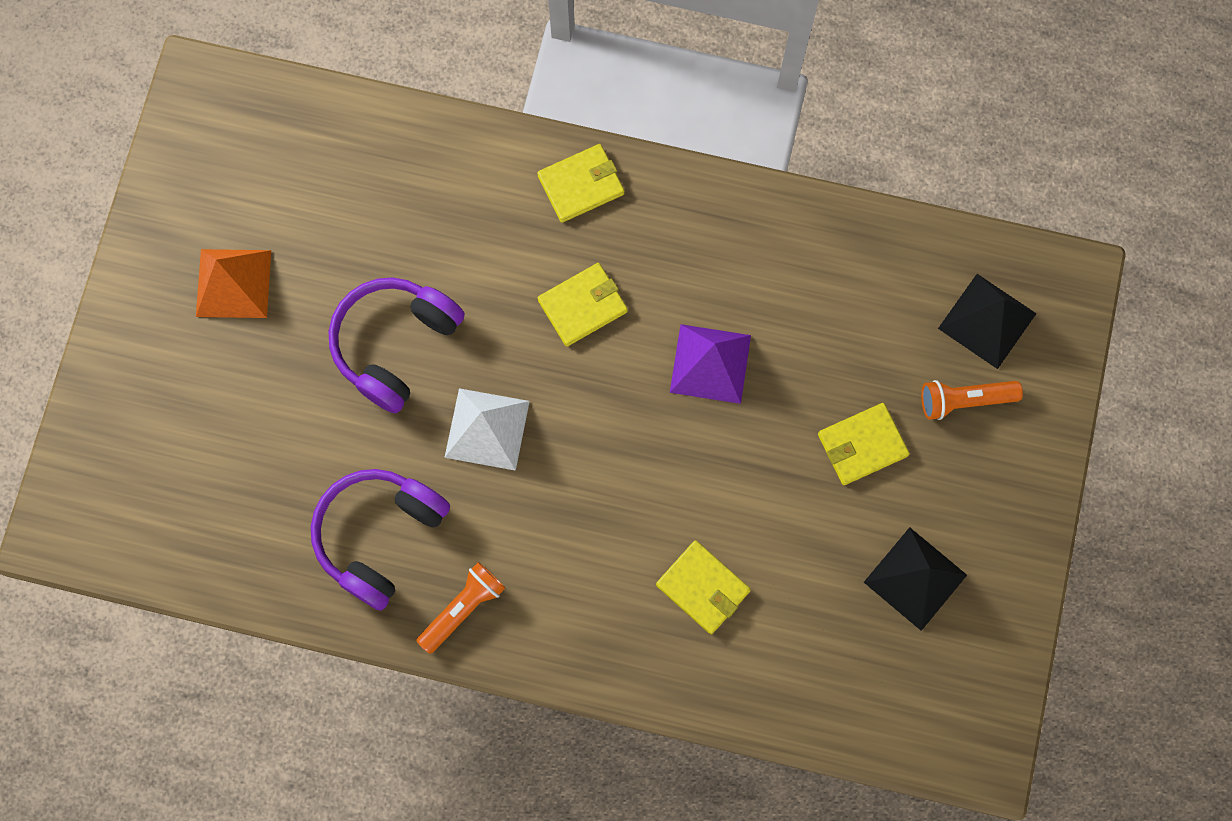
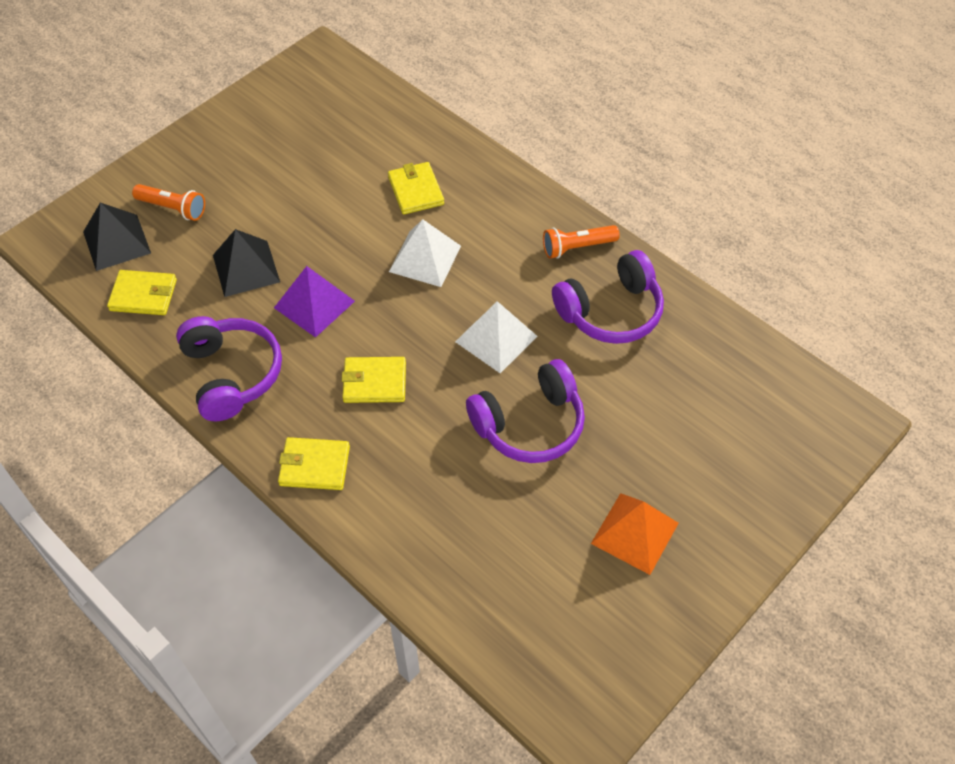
camera: 150 degrees left, 20 degrees down
yellow wallet [818,403,910,485] -> yellow wallet moved to [107,270,177,315]
black pyramid [864,527,967,631] -> black pyramid moved to [213,229,280,297]
none -> purple headphones [176,316,282,421]
none -> white pyramid [389,219,461,287]

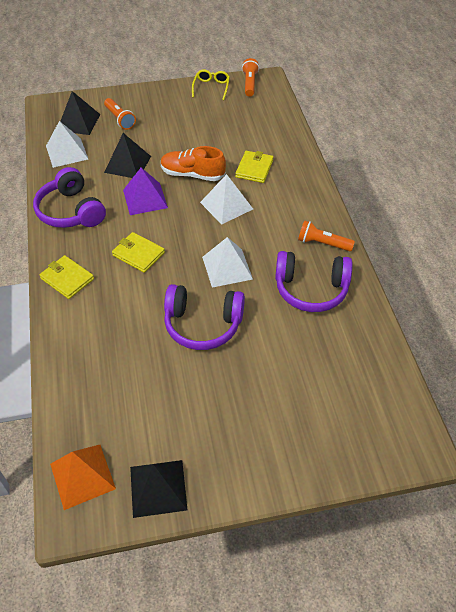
camera: 35 degrees right, 5 degrees down
yellow wallet [107,270,177,315] -> white pyramid [46,121,88,168]
purple headphones [176,316,282,421] -> purple headphones turned 135 degrees clockwise [33,167,106,228]
orange pyramid [591,493,679,575] -> orange pyramid moved to [50,445,116,510]
none -> black pyramid [130,460,188,518]
none -> orange shoe [161,146,226,181]
none -> yellow glasses [192,69,230,100]
none -> orange flashlight [242,58,259,97]

